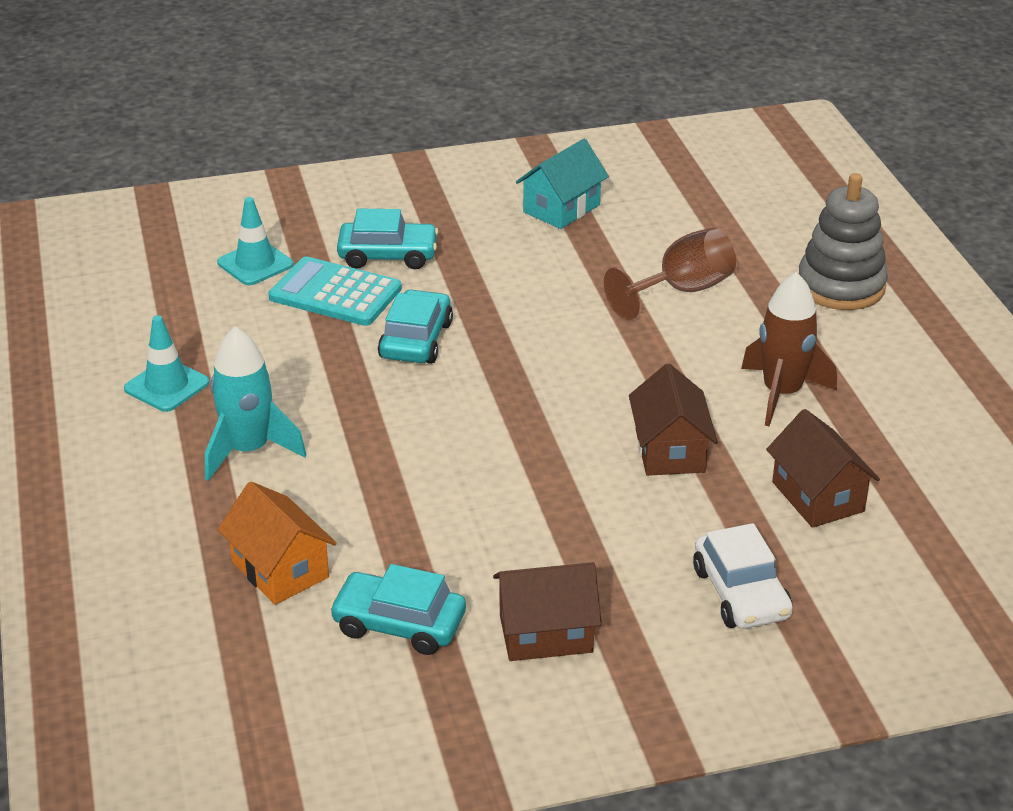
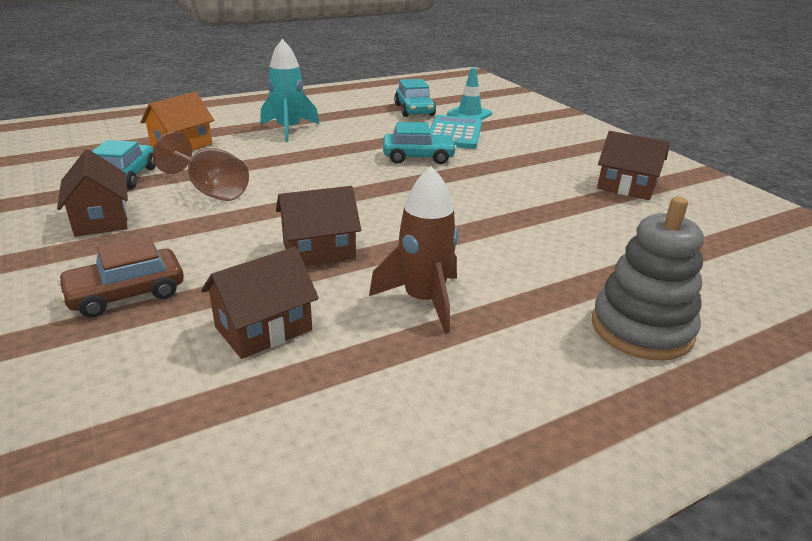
camera: 75 degrees right, 5 degrees down
turquoise traffic cone [124,315,209,412] -> none
turquoise car [337,209,439,269] -> turquoise car moved to [394,79,436,117]
turquoise house [516,139,609,229] -> brown house [597,131,670,200]
brown goblet [604,228,736,320] -> brown goblet moved to [153,132,249,201]
white car [693,523,793,629] -> brown car [57,236,184,318]

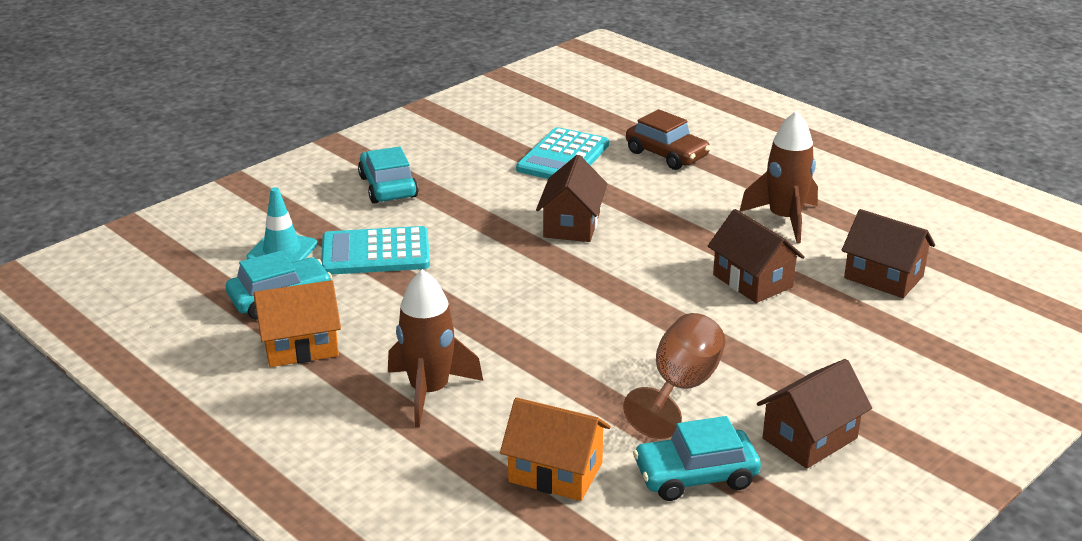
camera: 105 degrees left, 0 degrees up
brown car [57,236,184,318] -> brown car moved to [626,109,710,170]
turquoise rocket [260,39,319,142] -> brown rocket [388,269,483,428]
turquoise car [383,122,457,164] -> turquoise car moved to [358,147,418,204]
grey stacking toy [592,197,704,361] -> none
brown house [597,131,670,200] -> brown house moved to [536,155,607,242]
none -> orange house [254,280,341,367]
none -> turquoise calculator [516,127,609,179]

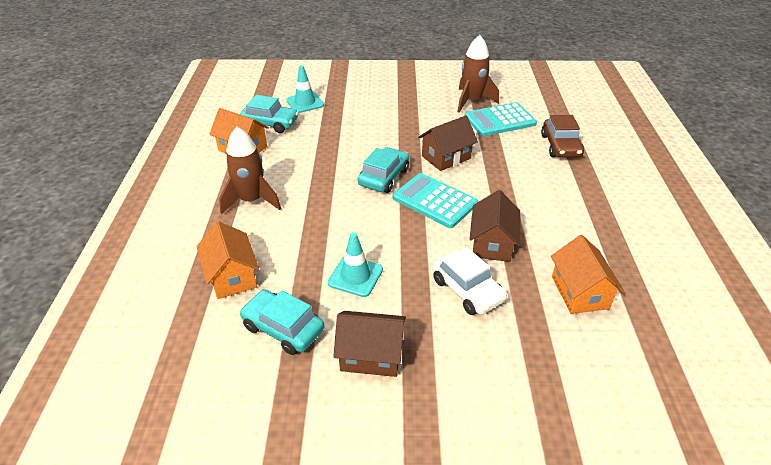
camera: 45 degrees right, 10 degrees up
turquoise calculator [321,226,430,275] -> turquoise calculator moved to [392,173,478,228]
turquoise car [358,147,418,204] -> turquoise car moved to [358,147,409,193]
brown goblet [623,313,726,439] -> turquoise traffic cone [328,232,383,297]
brown rocket [740,111,818,243] -> brown rocket moved to [457,35,499,113]
brown house [842,209,935,298] -> orange house [551,235,625,314]
none -> white car [433,247,507,315]

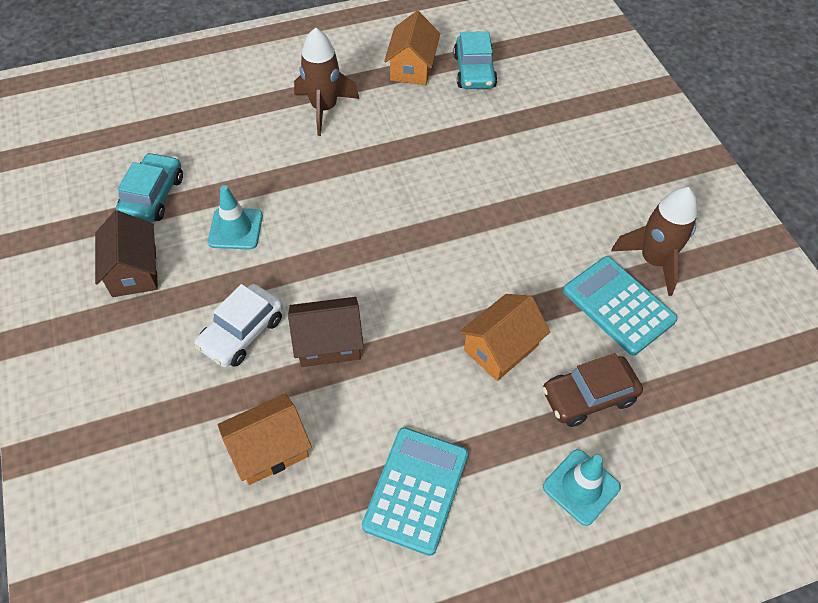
camera: 70 degrees right, 15 degrees up
orange house [197,221,259,299] -> orange house moved to [459,294,550,381]
turquoise traffic cone [286,65,324,113] -> turquoise traffic cone moved to [543,449,621,526]
turquoise car [358,147,409,193] -> none
turquoise calculator [392,173,478,228] -> turquoise calculator moved to [362,427,468,556]
brown house [418,116,478,171] -> none

